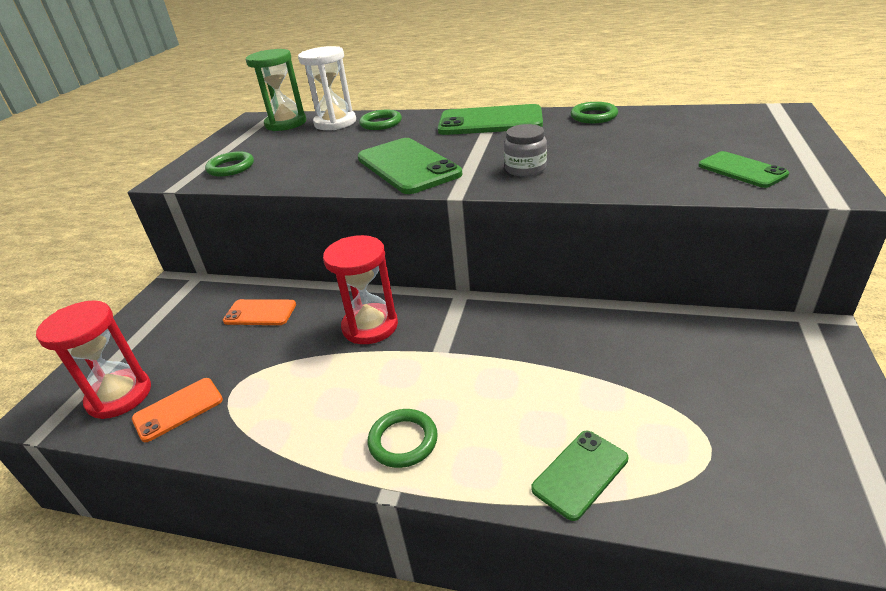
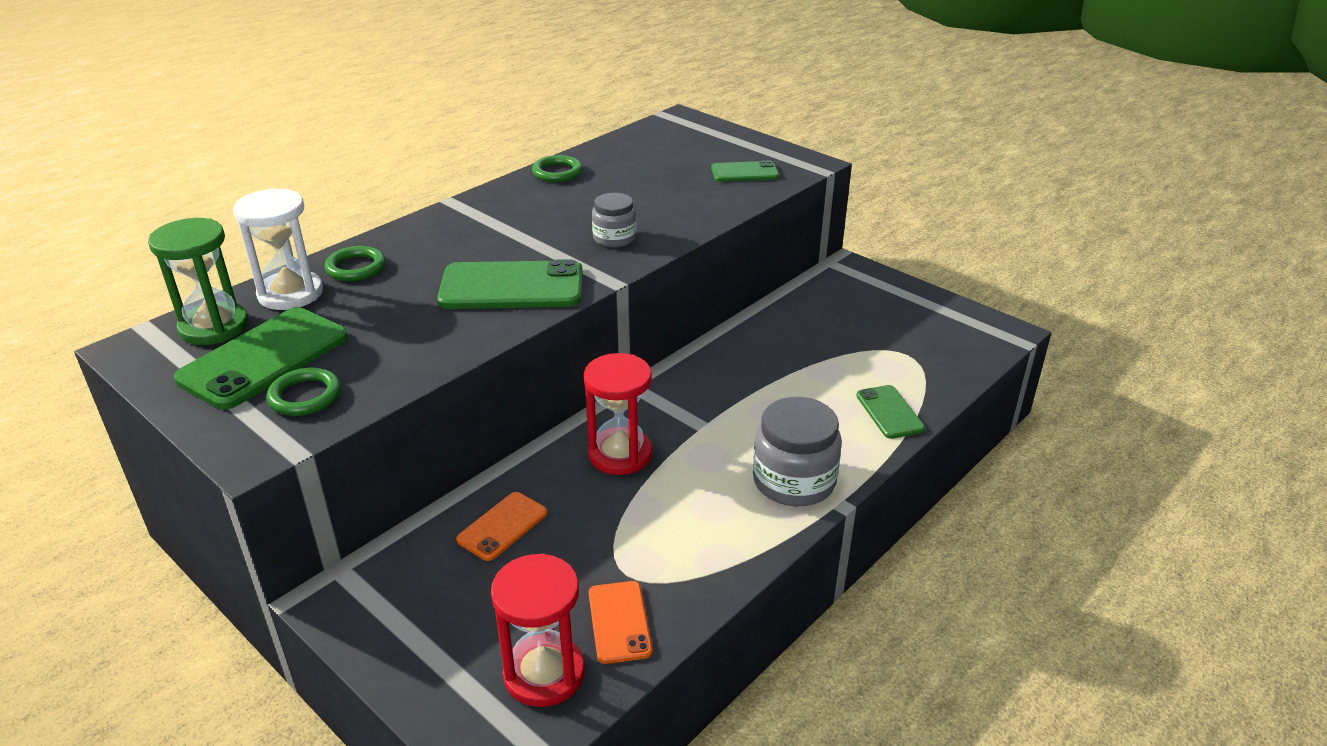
camera: 65 degrees left, 0 degrees up
green ring [368,409,438,468] -> grey jar [753,397,842,506]
green phone [438,104,543,135] -> green phone moved to [174,307,348,409]

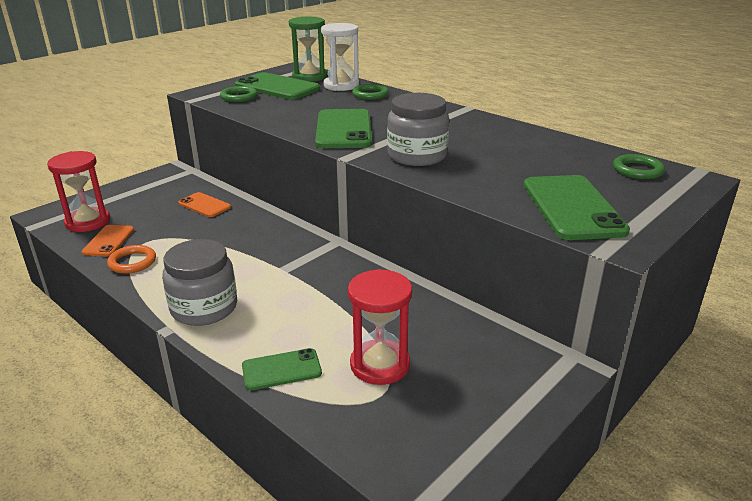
camera: 90 degrees right, 5 degrees down
green ring [532,155,583,182] -> green ring moved to [613,154,665,179]
red hourglass [584,353,652,475] -> red hourglass moved to [348,269,412,385]
orange phone [589,581,652,664] -> orange phone turned 75 degrees counterclockwise [82,225,134,256]
grey jar [592,193,636,247] -> grey jar [387,93,449,166], size x1.68
green phone [711,160,779,182] -> green phone [523,175,630,240], size x1.78
none -> orange ring [107,245,156,274]

